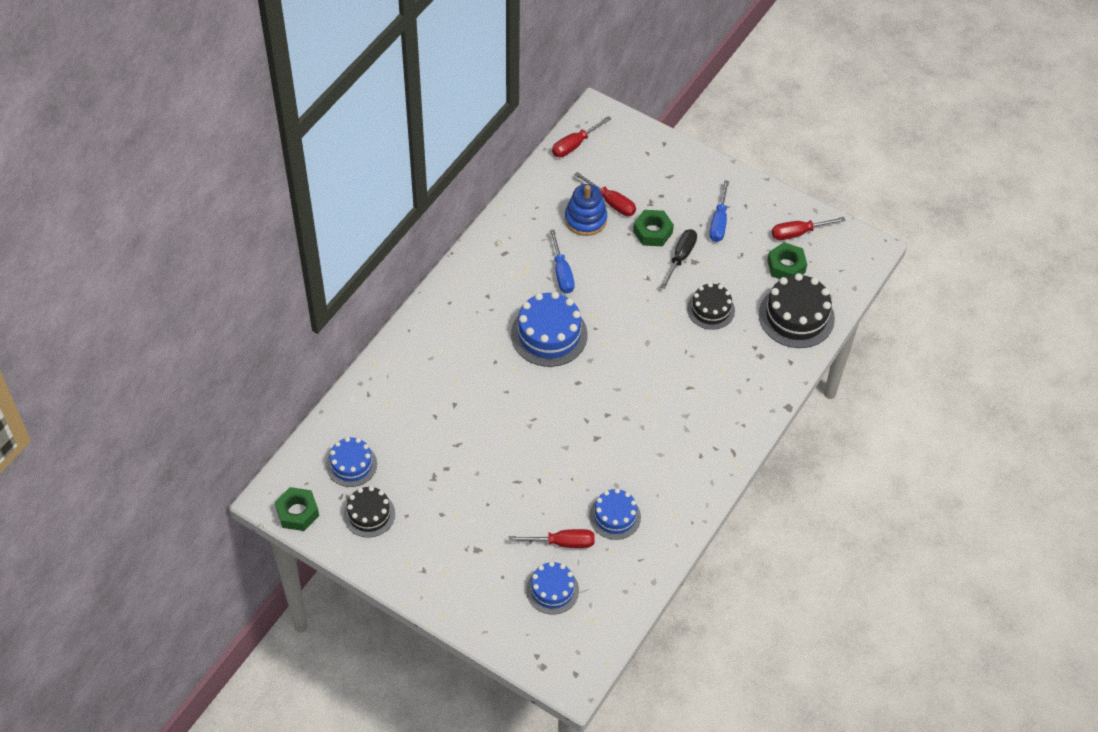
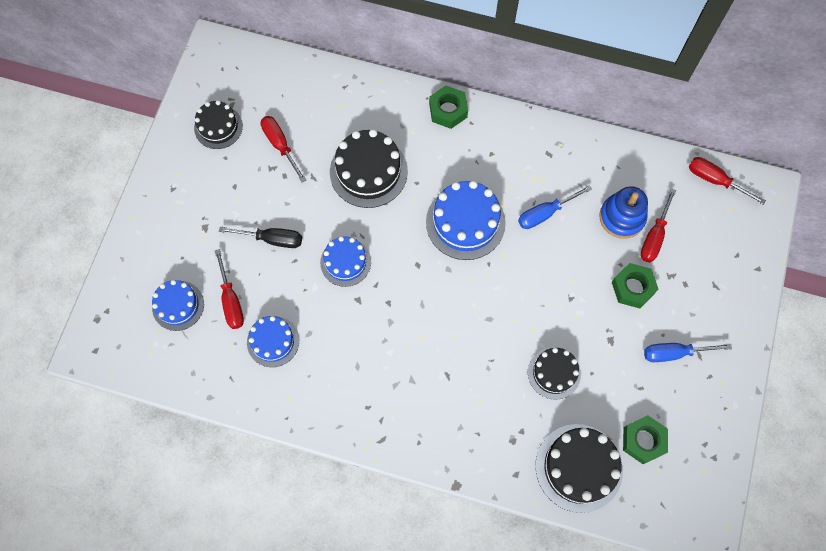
camera: 75 degrees right, 15 degrees up
green nut [275,487,319,531] -> green nut moved to [429,86,468,129]
blue cake [326,437,377,487] -> blue cake moved to [320,236,371,287]
black screwdriver [660,229,697,289] -> black screwdriver moved to [219,227,302,248]
red screwdriver [772,217,846,240] -> red screwdriver moved to [261,116,306,182]
none -> black cake [330,129,408,208]

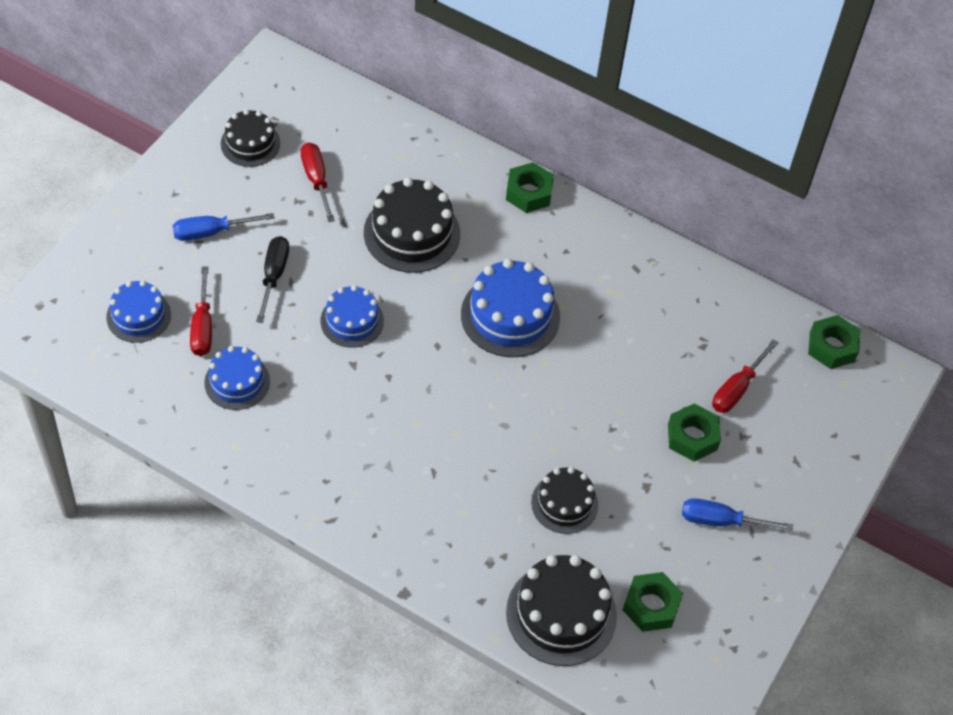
camera: 10 degrees right, 15 degrees down
black screwdriver [219,227,302,248] -> black screwdriver turned 105 degrees counterclockwise [256,236,289,323]
blue screwdriver [518,185,592,229] -> blue screwdriver moved to [173,213,275,241]
blue stacking toy [599,186,648,239] -> none
red screwdriver [689,157,766,205] -> green nut [808,315,860,369]

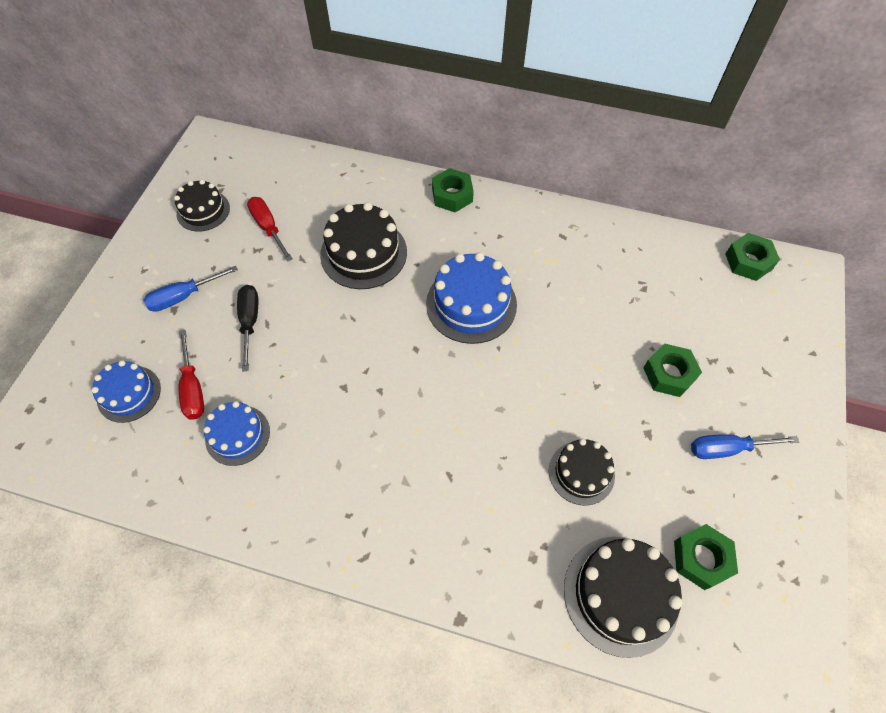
camera: 10 degrees left, 5 degrees up
blue cake [320,285,384,348] -> none
red screwdriver [712,339,778,413] -> none

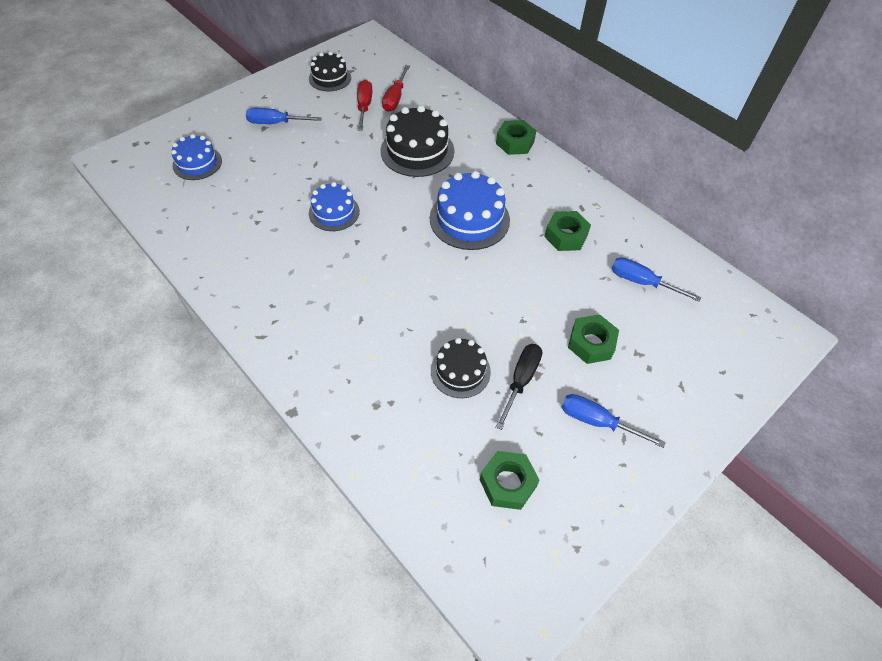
camera: 30 degrees right, 5 degrees down
red screwdriver [179,330,204,420] -> red screwdriver moved to [382,65,410,112]
blue cake [203,401,270,466] -> blue cake moved to [309,182,360,231]
black screwdriver [237,285,259,372] -> black screwdriver moved to [496,344,542,430]
black cake [564,537,682,658] -> none
green nut [725,233,780,281] -> green nut moved to [544,211,591,251]
none -> blue screwdriver [611,257,701,302]

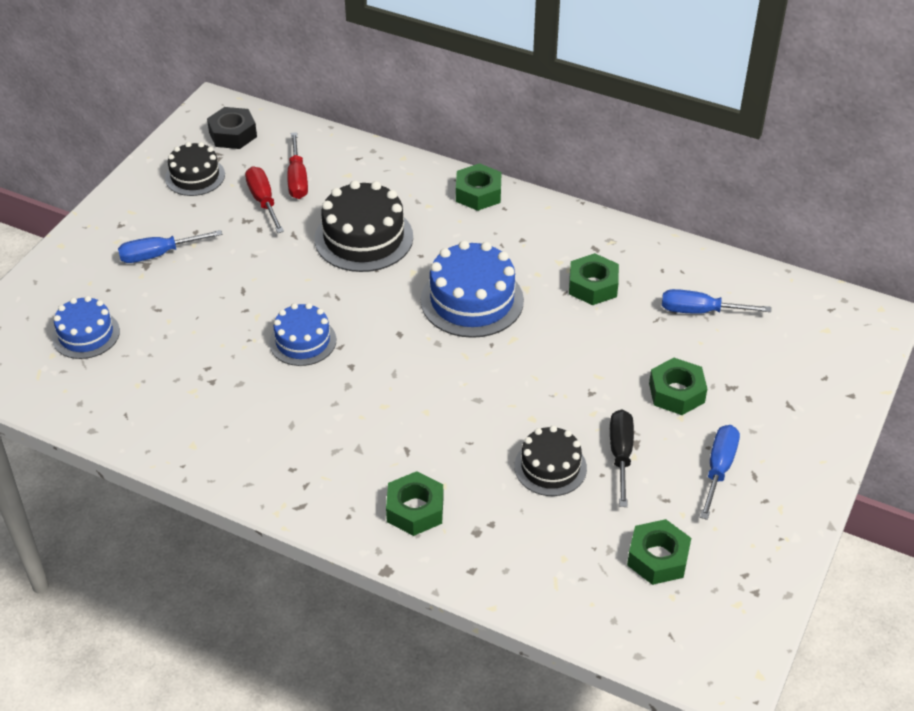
camera: 20 degrees left, 10 degrees down
blue screwdriver [562,394,666,448] -> blue screwdriver turned 105 degrees clockwise [700,425,740,520]
none -> black nut [207,107,257,149]
none -> green nut [386,471,443,536]

